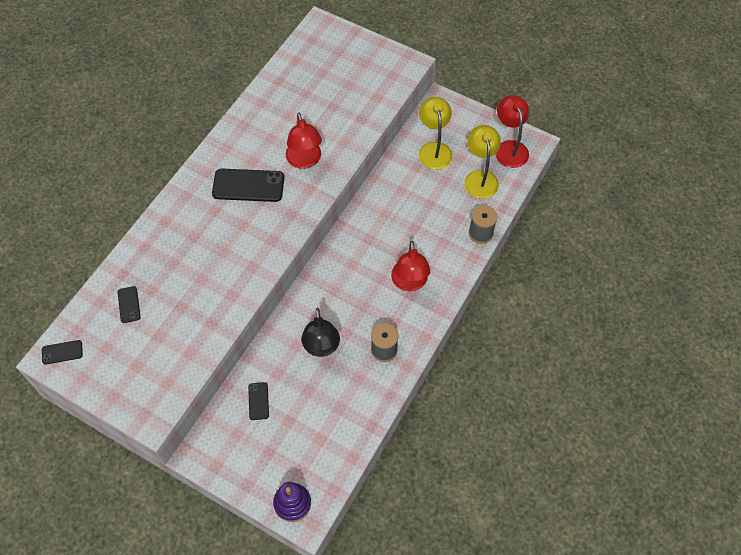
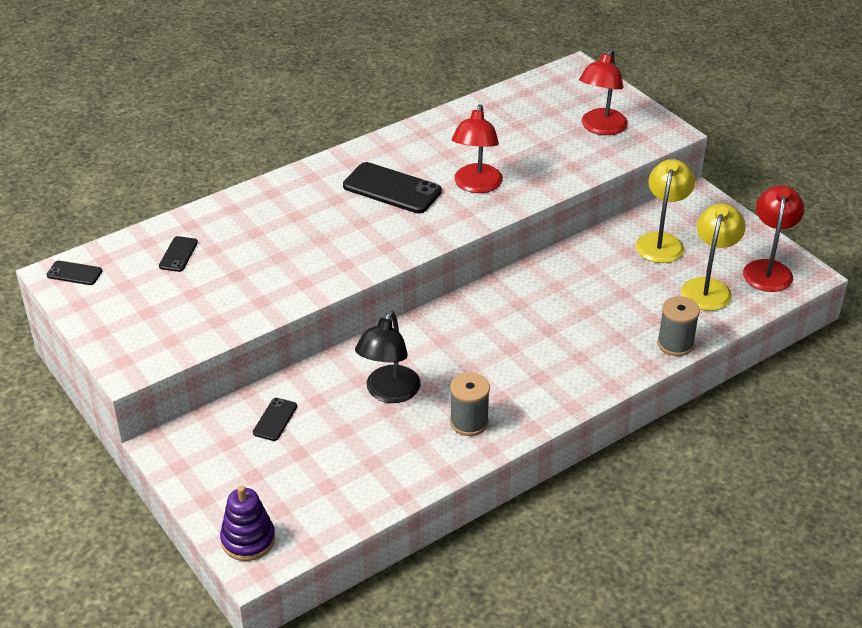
camera: 25 degrees right, 20 degrees down
red lamp [391,241,430,291] -> red lamp moved to [579,49,628,135]

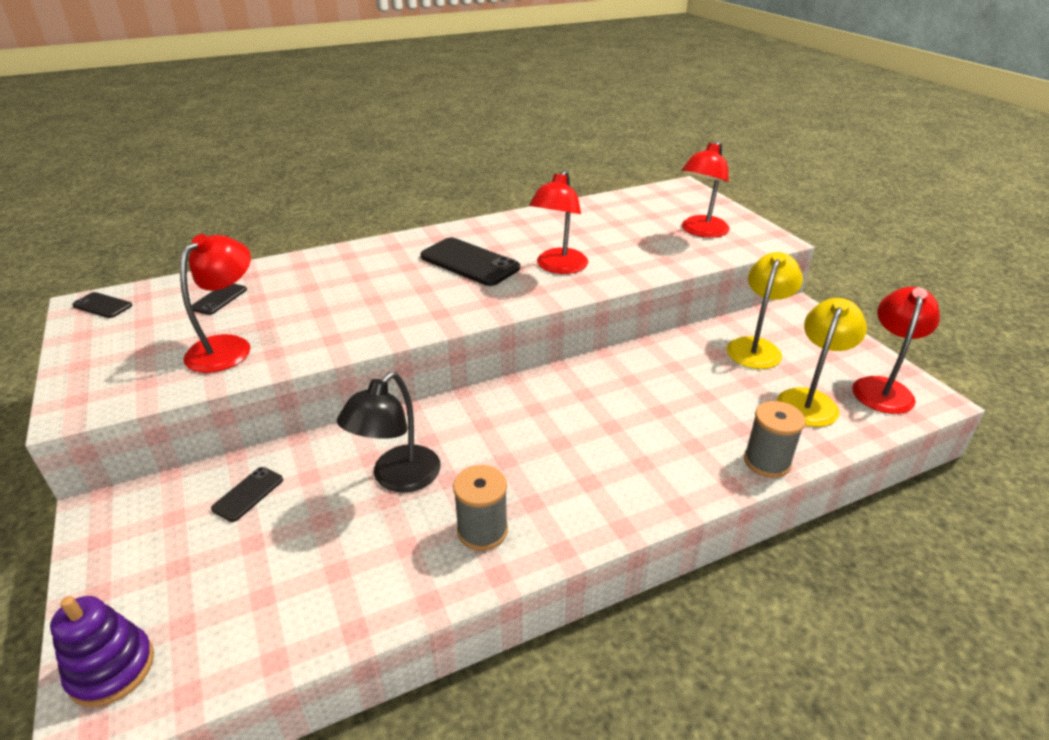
camera: 10 degrees right, 5 degrees down
none -> red lamp [180,234,251,373]

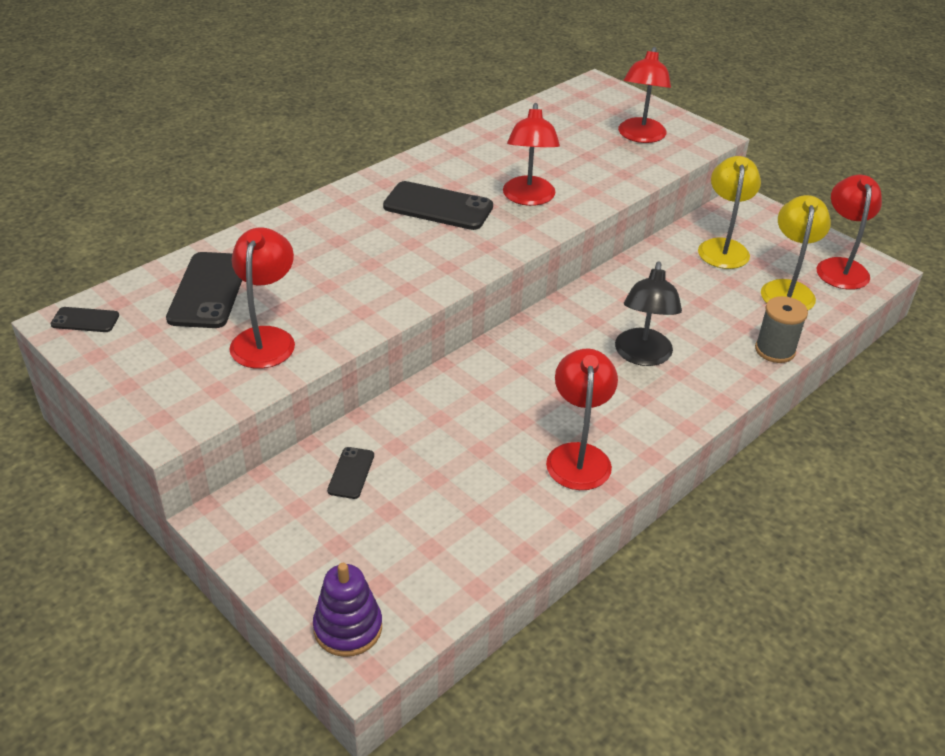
camera: 20 degrees left, 5 degrees up
black phone [192,284,247,315] -> black phone [166,252,242,328], size x1.95
black lamp [337,372,441,493] -> black lamp moved to [615,261,682,366]
grey spool [453,465,508,551] -> red lamp [546,349,618,490]

